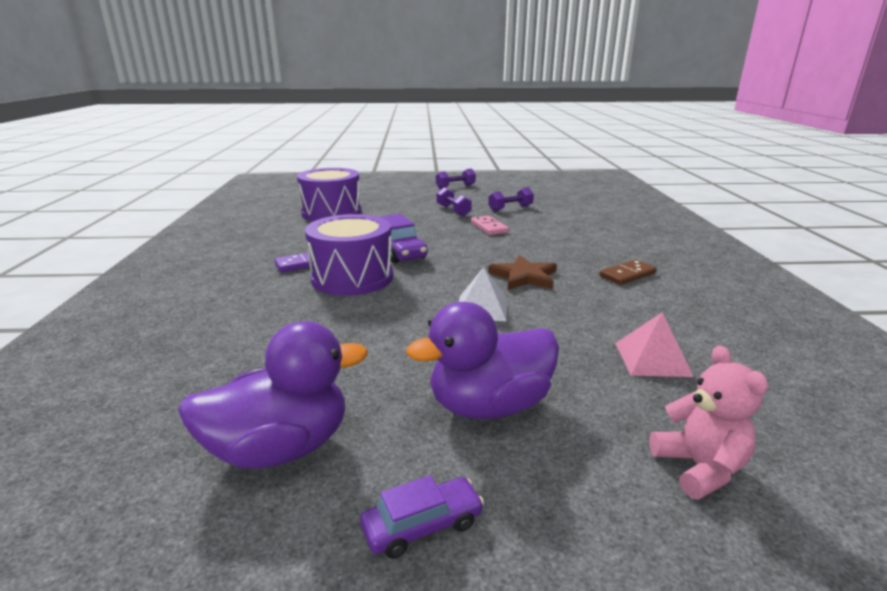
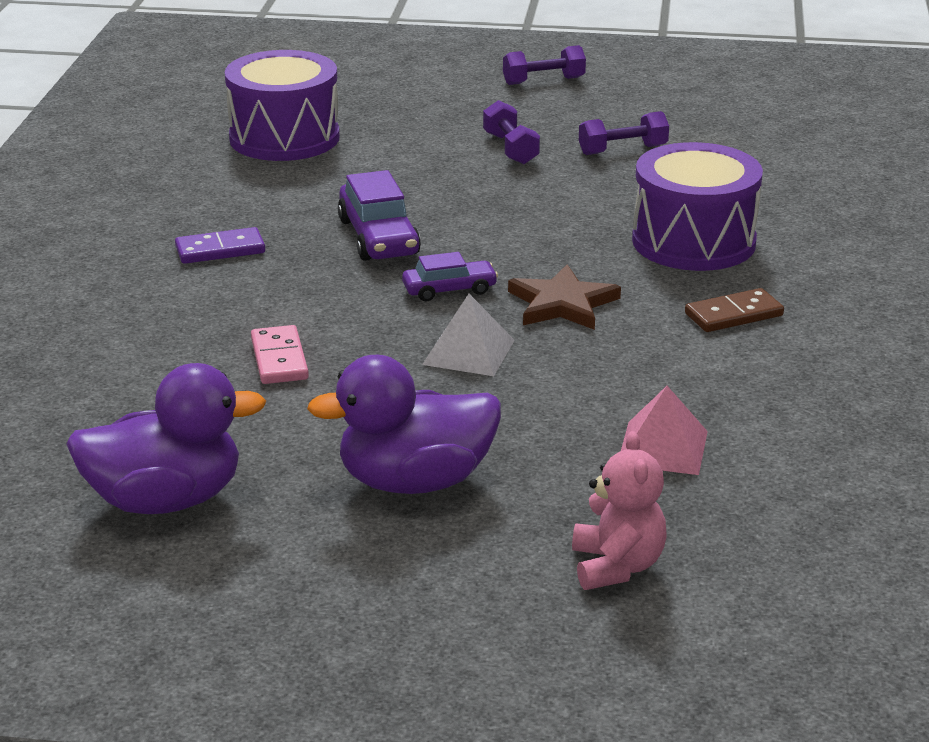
camera: 10 degrees right, 5 degrees up
purple drum [305,214,393,296] -> purple drum moved to [632,142,763,271]
purple car [360,475,484,559] -> purple car moved to [402,252,498,301]
pink domino [471,216,509,235] -> pink domino moved to [251,325,309,384]

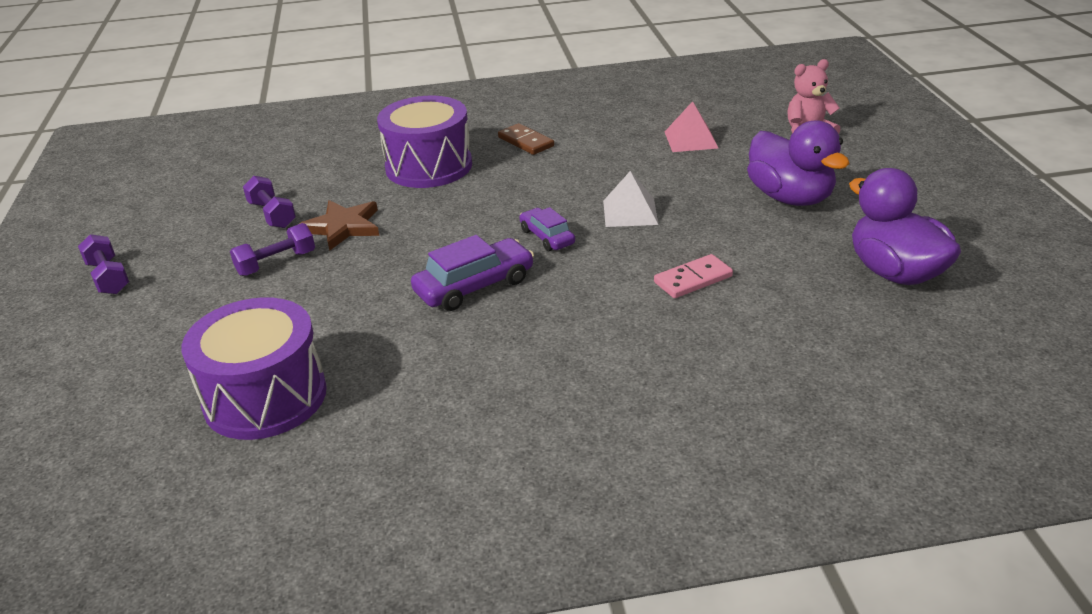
camera: 105 degrees left, 5 degrees up
purple domino [175,227,265,264] -> none
brown star [508,264,621,330] -> brown star moved to [299,200,379,251]

